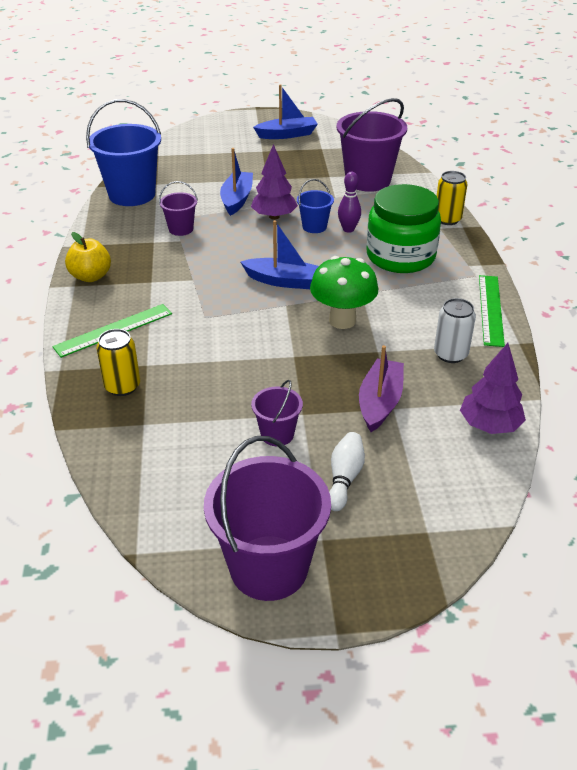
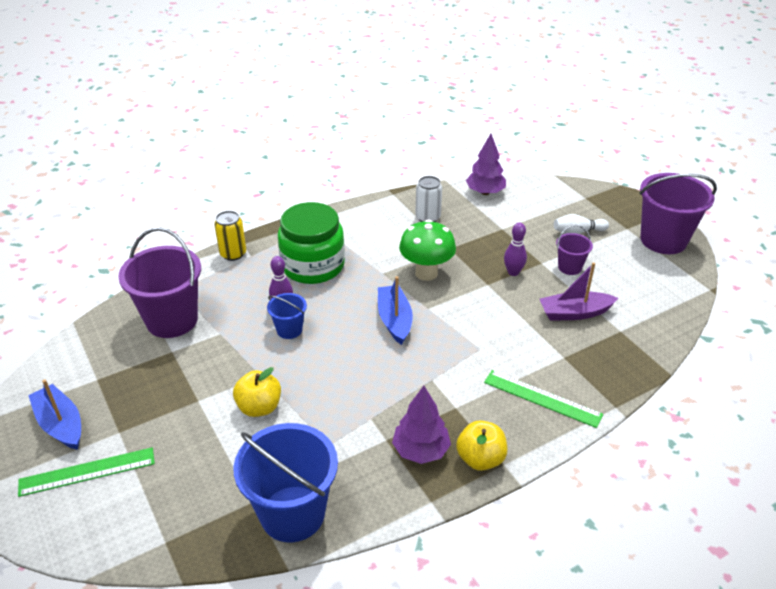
camera: 115 degrees left, 0 degrees up
yellow can [96,329,140,396] -> none
purple bucket [159,181,198,236] -> none
blue boat [220,148,253,216] -> yellow apple [233,367,281,417]
purple tree [251,144,298,220] -> purple tree moved to [392,386,451,464]
purple boat [359,345,404,432] -> purple boat moved to [540,263,618,321]
green ruler [479,275,505,347] -> green ruler moved to [18,447,155,497]
none -> purple bowling pin [504,223,527,276]

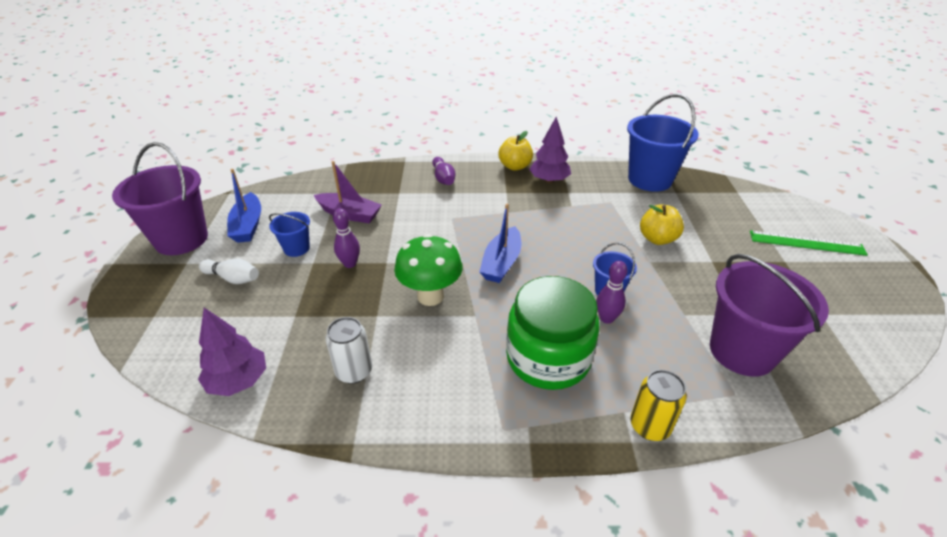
camera: 150 degrees left, 0 degrees up
blue boat [28,379,81,450] -> blue boat moved to [227,169,261,243]
green ruler [484,370,603,428] -> purple bowling pin [432,157,456,185]
purple bucket [556,225,593,275] -> blue bucket [269,212,310,257]

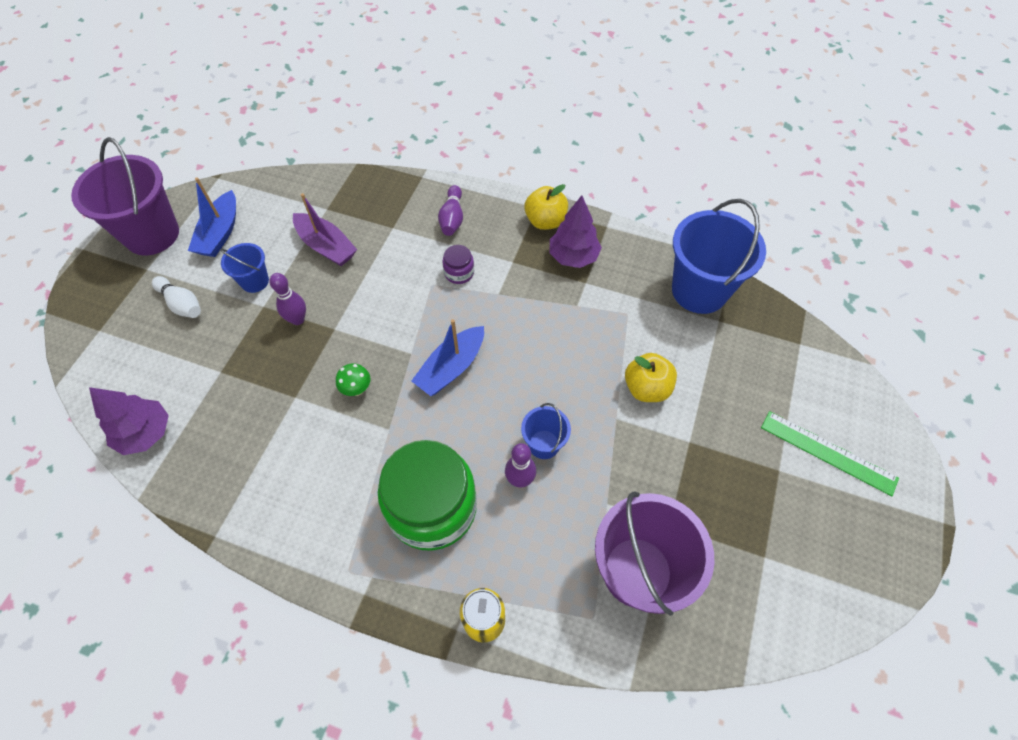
camera: 20 degrees right, 20 degrees up
white can [325,317,372,384] -> none
green mushroom [394,234,462,306] -> green mushroom [336,363,370,396], size x0.48
none -> purple jar [442,245,474,284]

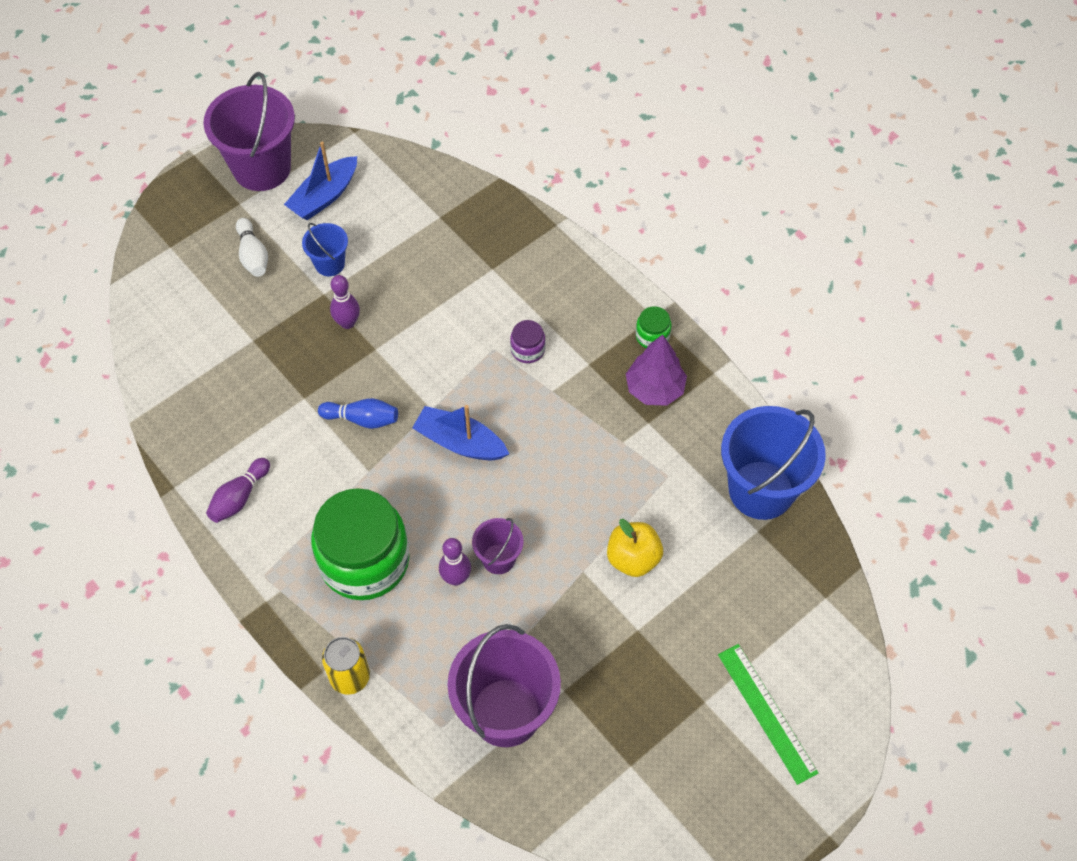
camera: 30 degrees right, 0 degrees up
purple tree [89,387,169,455] -> none
purple boat [293,193,357,266] -> none
green mushroom [336,363,370,396] -> blue bowling pin [318,398,398,429]
blue boat [412,319,484,396] -> blue boat turned 45 degrees clockwise [412,405,509,460]
purple bowling pin [438,185,463,236] -> purple bowling pin moved to [206,458,270,523]
blue bucket [521,403,571,459] -> purple bucket [472,518,524,574]
yellow apple [524,184,568,230] -> green jar [636,306,671,348]

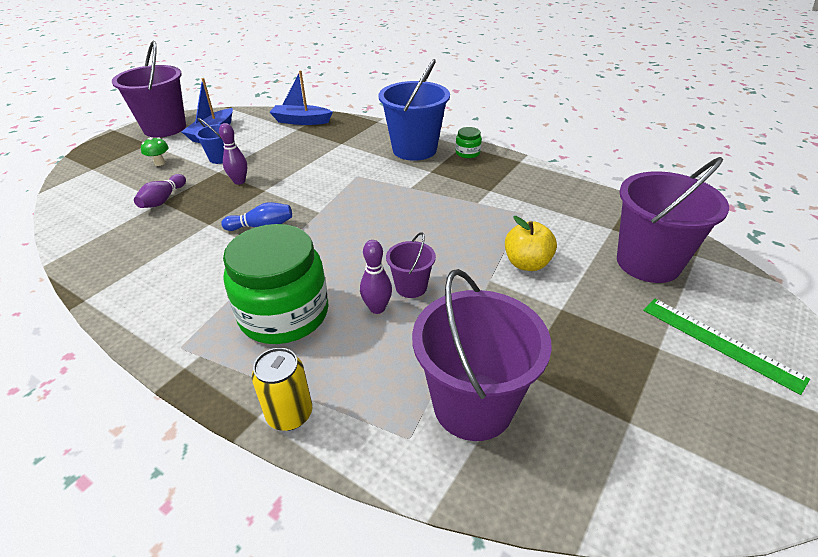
camera: 15 degrees left, 20 degrees down
purple bowling pin [206,458,270,523] -> purple bowling pin moved to [134,174,186,208]
white bowling pin [236,218,268,277] -> green mushroom [141,137,169,166]
blue boat [412,405,509,460] -> blue boat moved to [269,70,333,125]
purple jar [510,320,546,363] -> none
purple tree [626,334,687,406] -> none
blue bucket [721,406,826,520] -> blue bucket moved to [379,59,450,161]
none -> purple bucket [617,157,729,283]

